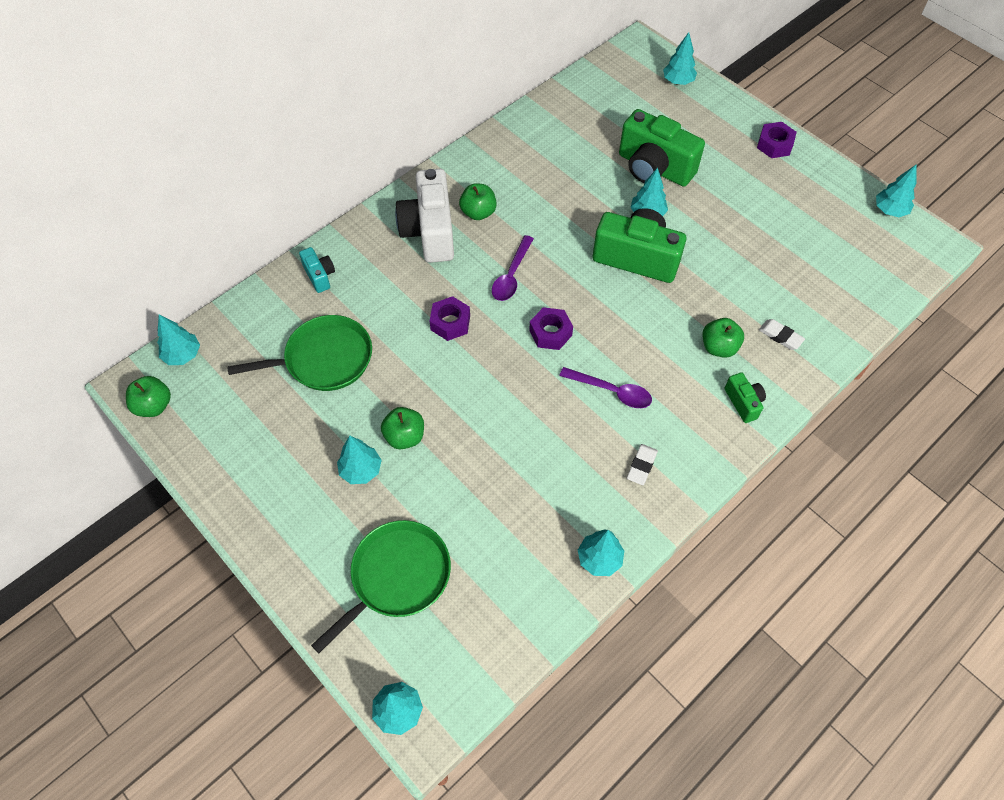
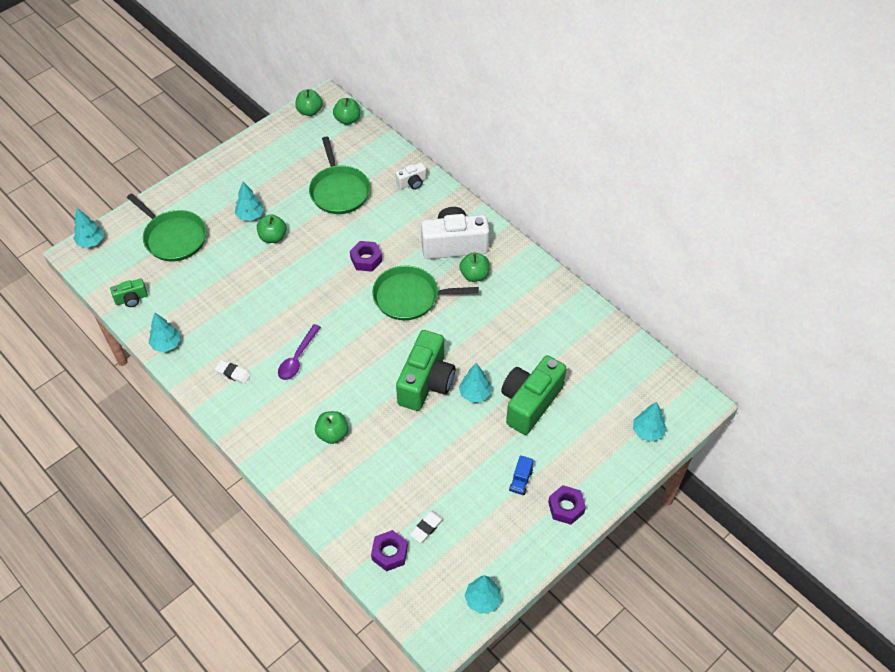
camera: 90 degrees right, 5 degrees down
turquoise tree [157,315,200,365] -> green apple [333,98,360,125]
turquoise camera [299,247,335,293] -> white camera [395,162,426,190]
purple spoon [492,235,534,301] -> green pan [372,265,479,320]
purple nut [529,307,573,350] -> purple nut moved to [371,530,408,571]
green camera [725,372,766,423] -> green camera moved to [110,278,148,307]
white eraser [759,319,805,350] -> white eraser moved to [410,511,444,543]
none -> blue truck [509,455,534,495]

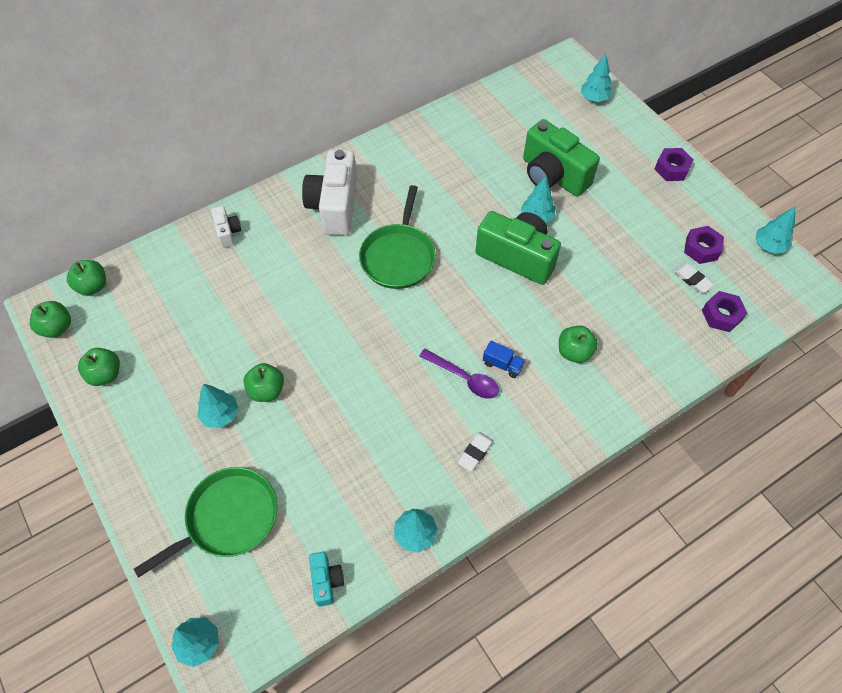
camera: 80 degrees left, 5 degrees up
green camera [110,278,148,307] -> turquoise camera [309,552,344,607]
green pan [309,137,370,214] -> none
purple nut [350,241,382,272] -> purple nut moved to [684,226,724,264]
green apple [459,253,490,282] -> green apple moved to [78,348,120,386]
blue truck [509,455,534,495] -> blue truck moved to [483,341,525,378]

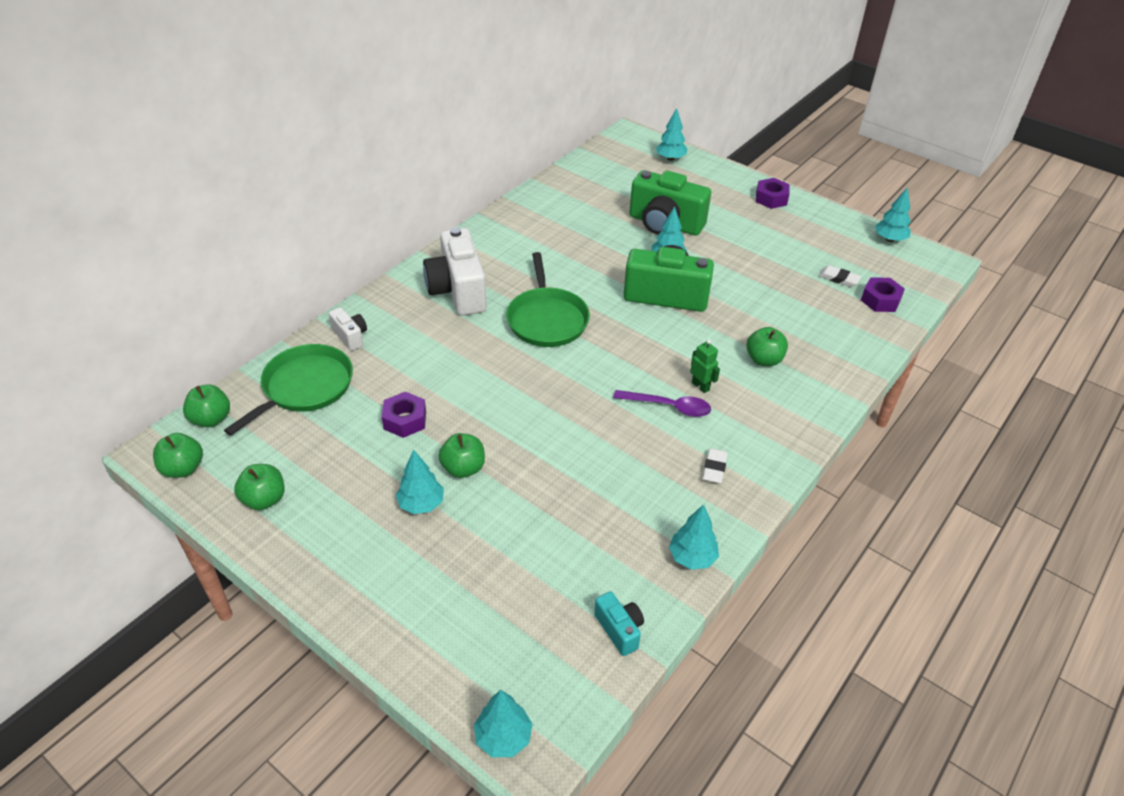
camera: 20 degrees left, 15 degrees down
green pan [134,467,277,578] -> green pan moved to [224,344,353,436]
blue truck [483,341,525,378] -> green robot [690,339,720,393]
purple nut [684,226,724,264] -> purple nut moved to [382,392,426,438]

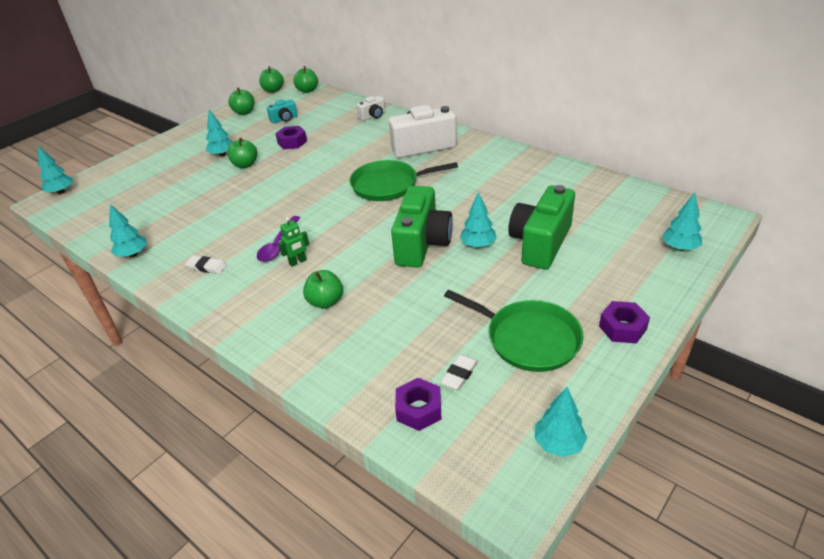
camera: 95 degrees right, 5 degrees down
green pan [224,344,353,436] -> green pan moved to [444,290,584,372]
turquoise camera [594,591,644,656] -> turquoise camera moved to [267,99,297,123]

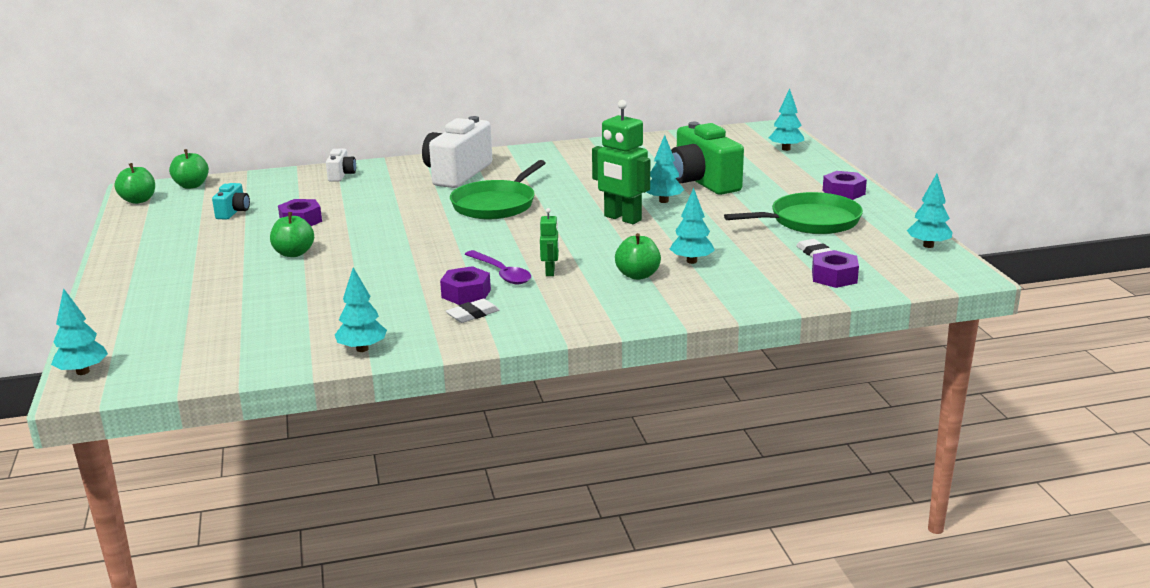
camera: 55 degrees left, 15 degrees down
turquoise tree [206,109,232,157] -> turquoise tree moved to [670,188,715,264]
green apple [228,88,254,115] -> none
green camera [391,186,453,267] -> green robot [592,100,650,224]
none -> purple nut [440,266,491,305]

